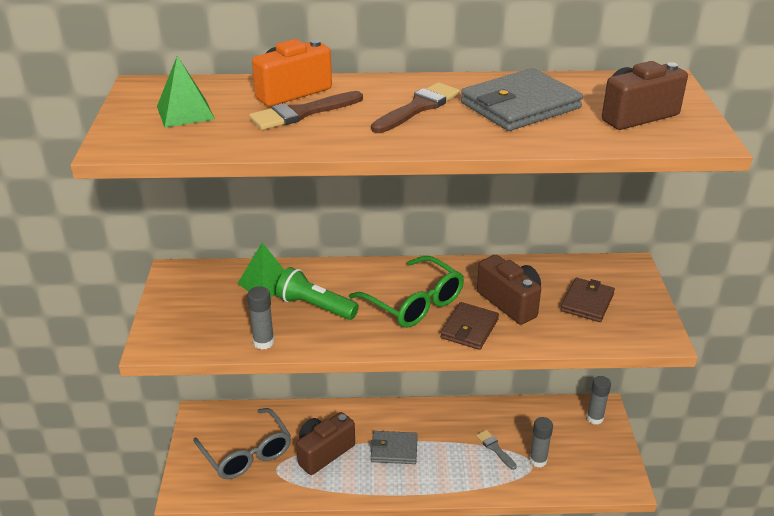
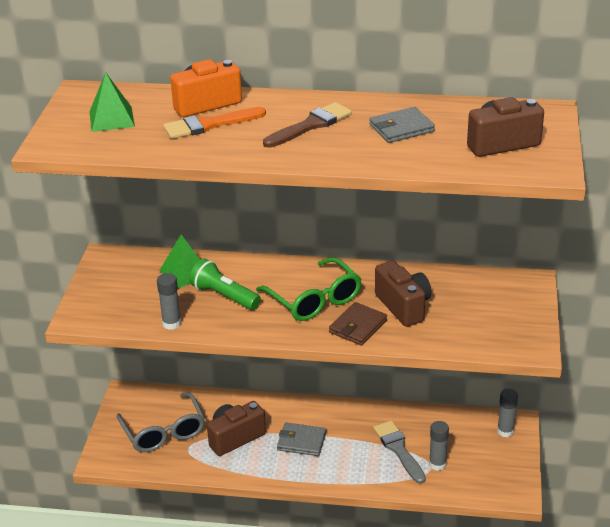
camera: 10 degrees right, 0 degrees up
brown brush [249,91,363,130] -> orange brush [163,107,266,139]
grey wallet [461,68,583,131] -> grey wallet [369,107,435,143], size x0.62
grey brush [476,430,517,470] -> grey brush [373,420,426,484], size x1.65
brown wallet [561,278,615,322] -> none

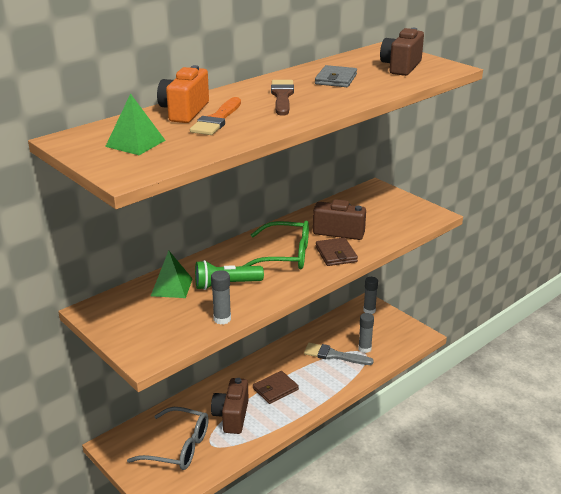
camera: 50 degrees left, 5 degrees down
grey wallet [277,422,326,456] -> brown wallet [253,371,299,404]

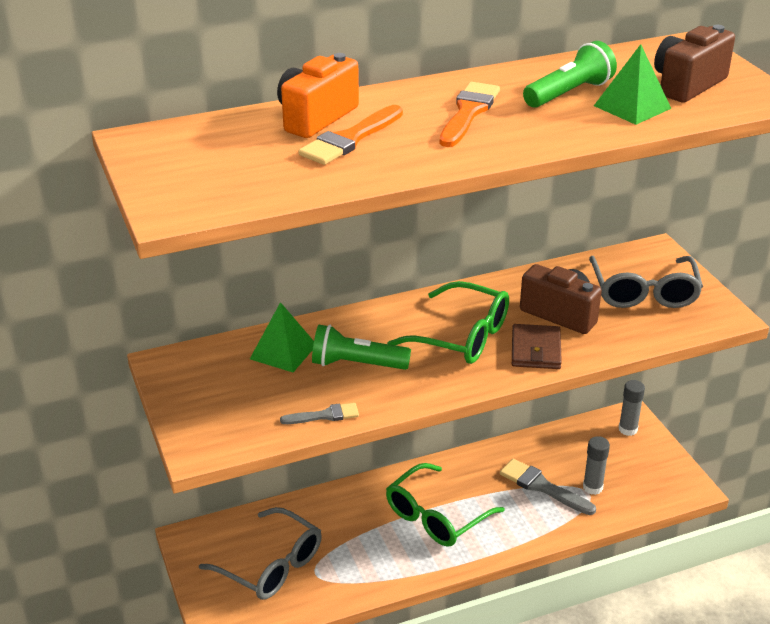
camera: 20 degrees right, 5 degrees up
green pyramid [105,93,166,155] -> green pyramid moved to [594,44,671,125]
grey glue stick [211,270,231,325] -> grey brush [280,403,359,424]
brown camera [211,378,249,434] -> none
brown wallet [253,371,299,404] -> green glasses [386,463,505,547]
brown brush [271,80,294,116] -> orange brush [440,82,500,147]
grey wallet [315,65,357,87] -> green flashlight [523,41,617,108]
none -> grey glasses [589,256,703,308]

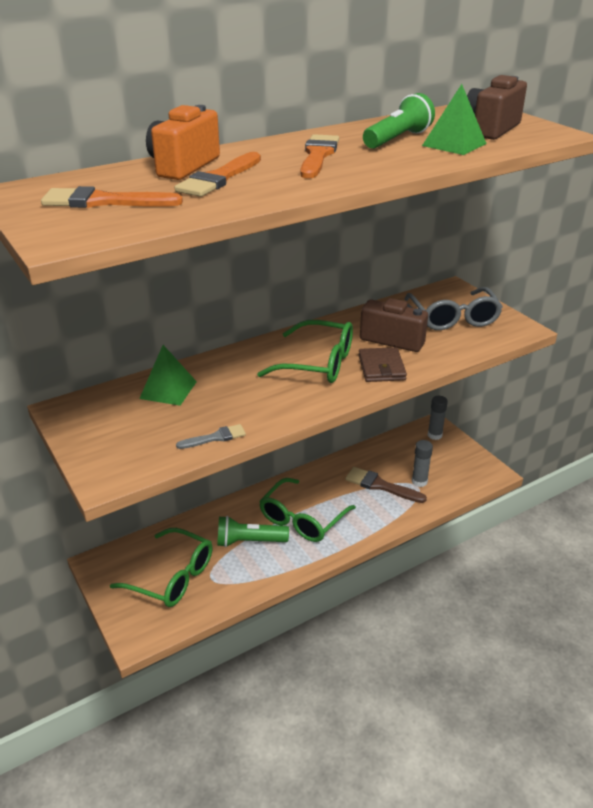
camera: 10 degrees left, 0 degrees up
grey glasses [199,507,322,600] -> green glasses [110,528,212,607]
green flashlight [312,325,411,370] -> green flashlight moved to [217,516,289,547]
grey brush [500,459,596,515] -> brown brush [345,467,427,503]
none -> orange brush [41,186,183,208]

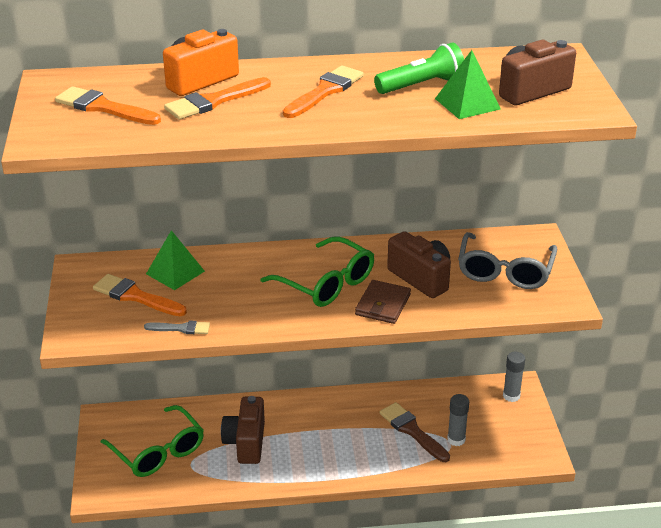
camera: 25 degrees right, 0 degrees up
green flashlight [217,516,289,547] -> brown camera [221,396,265,464]
green glasses [259,478,356,542] -> none
none -> orange brush [93,274,187,316]

